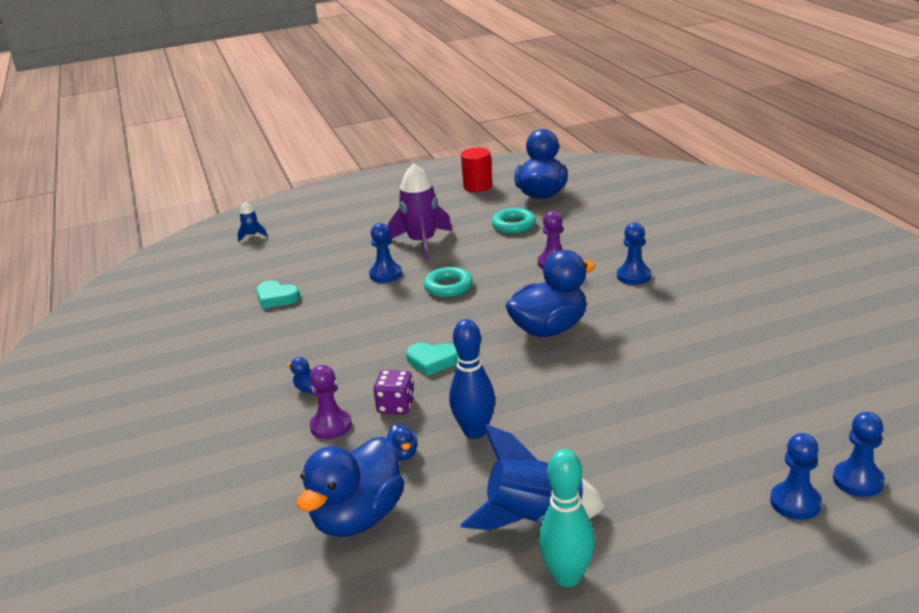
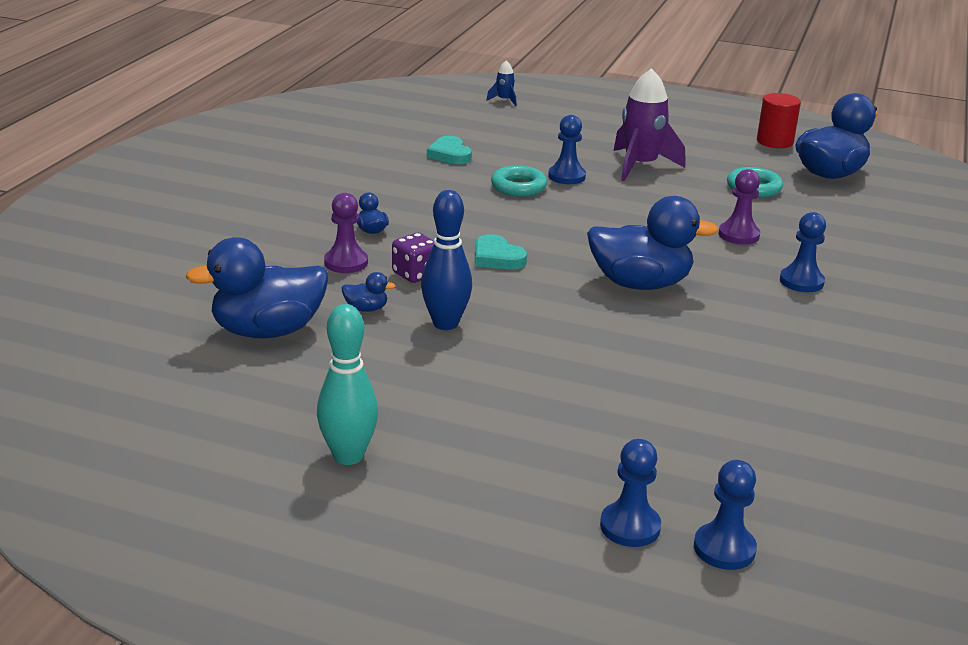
camera: 35 degrees right, 0 degrees up
blue duck [385,424,418,460] -> blue duck turned 105 degrees counterclockwise [342,272,396,312]
turquoise ring [423,267,473,297] -> turquoise ring moved to [491,165,547,197]
blue rocket [460,424,606,530] -> none

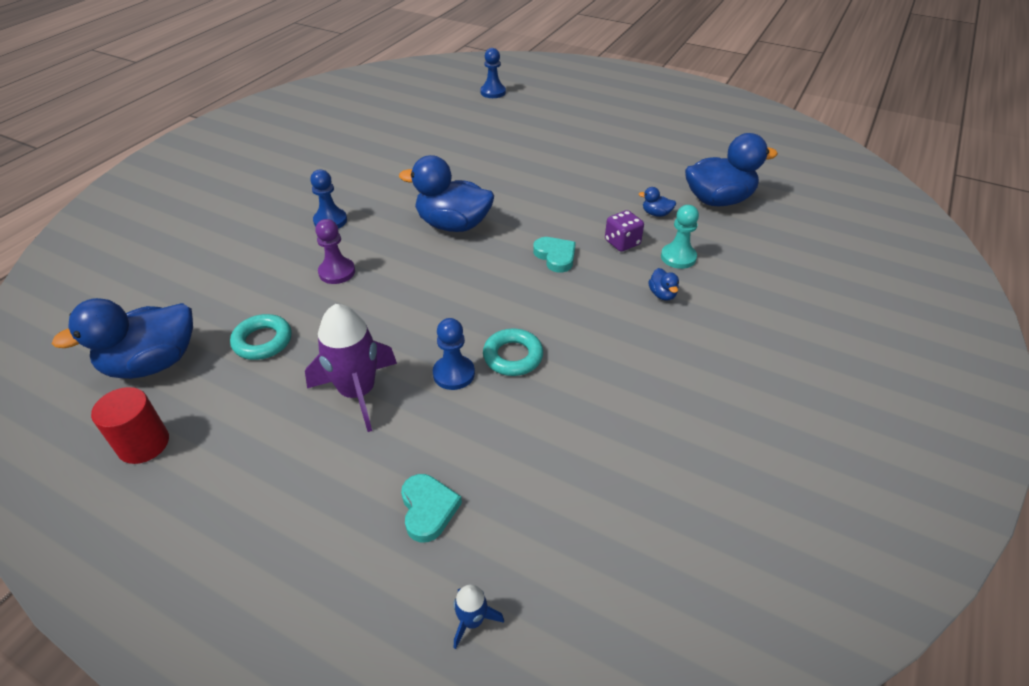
camera: 170 degrees left, 15 degrees up
turquoise bowling pin [317,304,378,465] -> none
purple pawn [324,193,368,273] -> turquoise pawn [661,205,699,269]
blue bowling pin [421,190,472,330] -> none
turquoise heart [427,136,472,164] -> turquoise heart moved to [401,474,462,543]
blue pawn [600,439,661,547] -> none

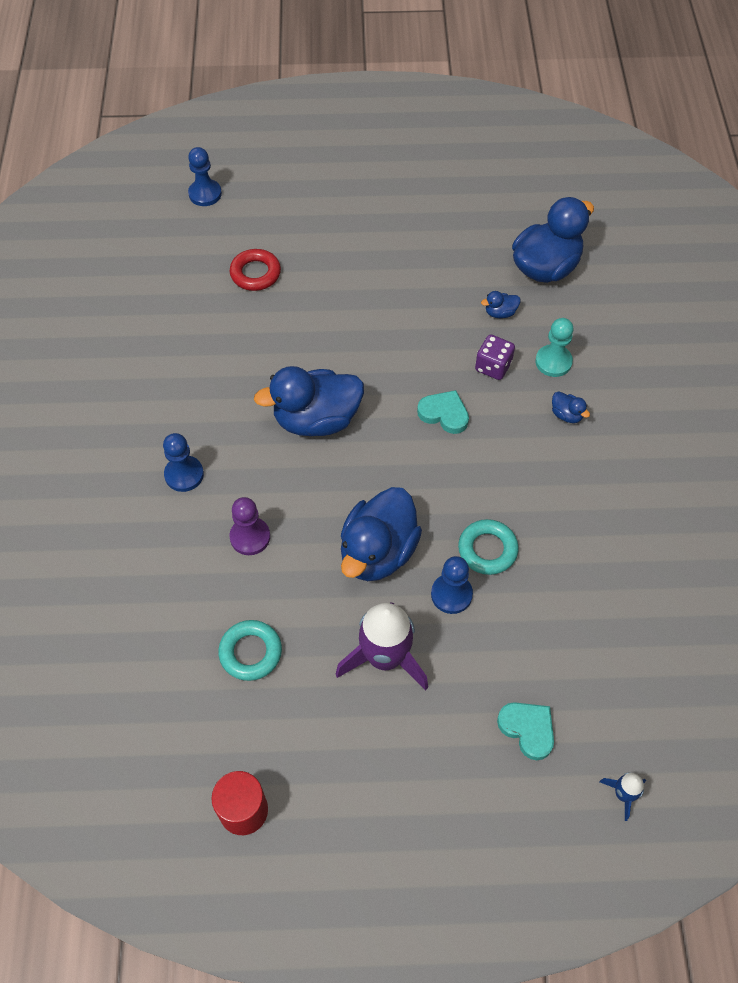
camera: 30 degrees left, 15 degrees up
blue duck [52,298,193,379] -> blue duck moved to [341,487,422,581]
none -> red ring [230,249,281,291]

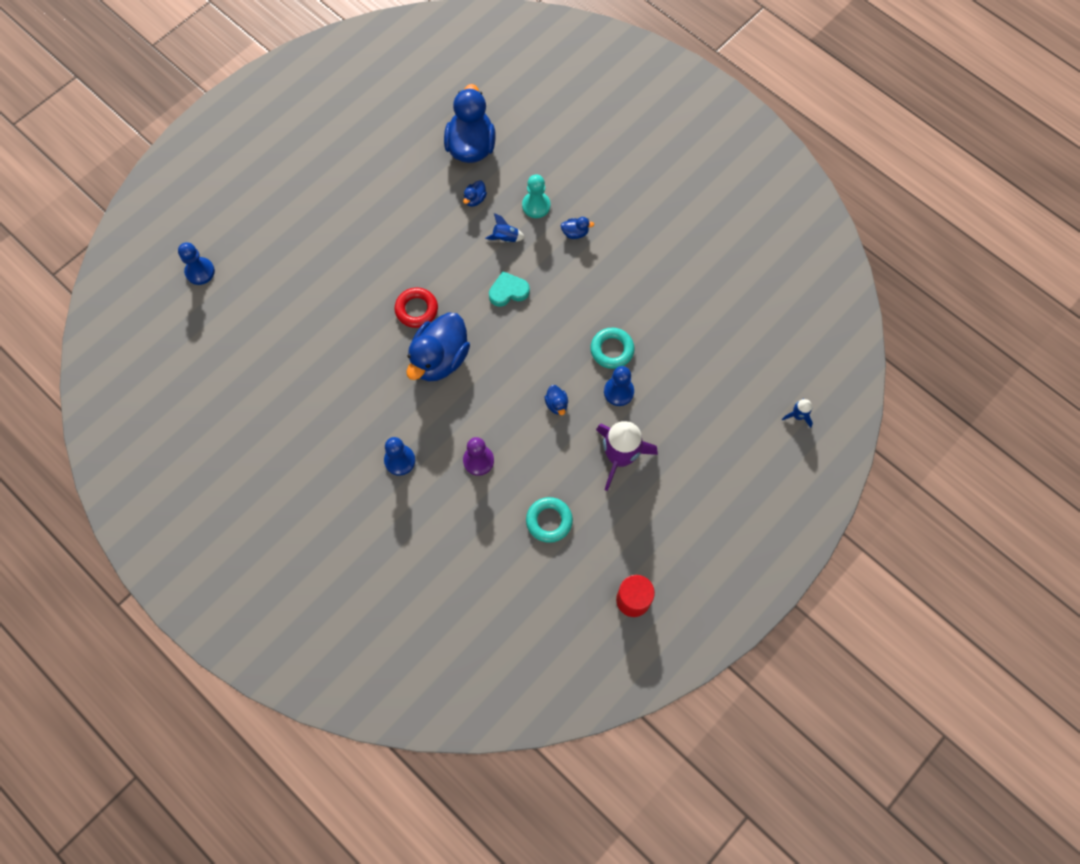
camera: 45 degrees left, 10 degrees up
red ring [230,249,281,291] -> red ring moved to [394,288,438,328]
blue duck [341,487,422,581] -> blue duck [545,385,568,415], size x0.41
purple dice [475,334,515,380] -> blue rocket [485,213,525,242]
turquoise heart [497,702,554,761] -> none

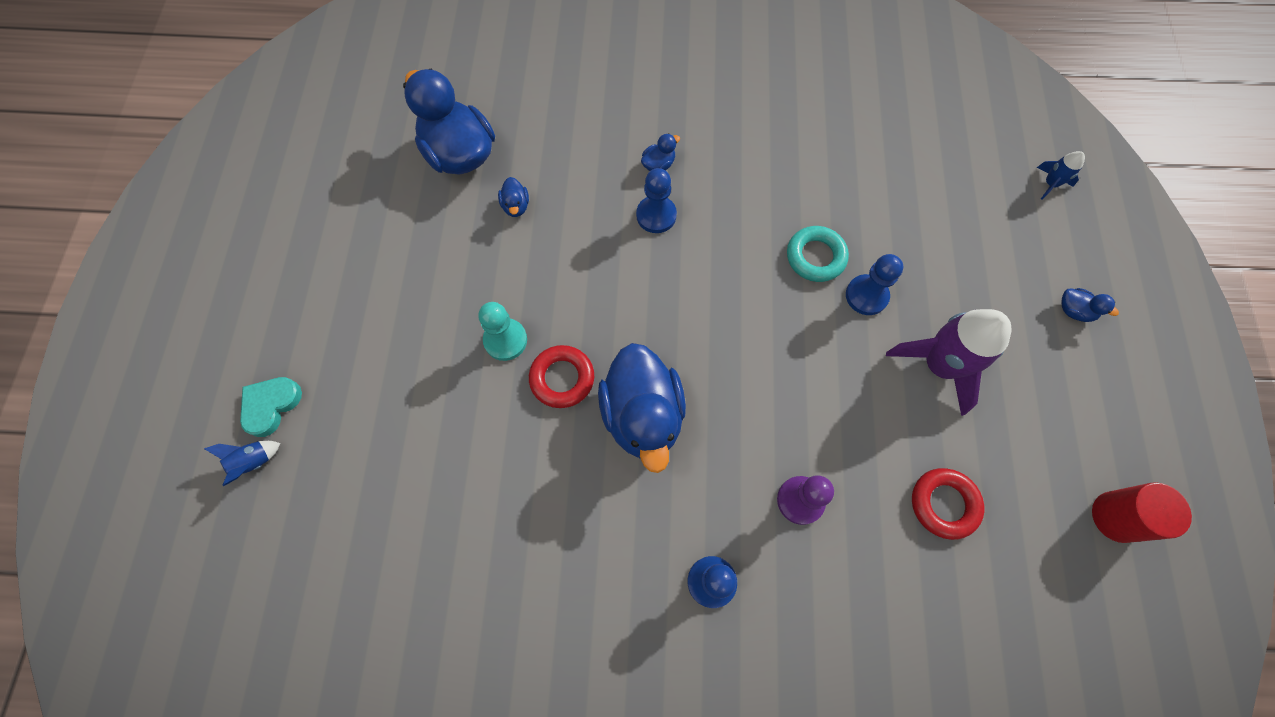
camera: 40 degrees left, 0 degrees up
blue pawn [178,242,215,285] -> blue pawn moved to [636,168,677,233]
blue rocket [485,213,525,242] -> blue rocket moved to [204,441,280,486]
turquoise heart [489,271,530,307] -> turquoise heart moved to [240,377,302,437]
turquoise pawn [522,175,550,218] -> turquoise pawn moved to [478,302,527,361]
turquoise ring [526,497,573,543] -> red ring [912,468,984,540]
blue duck [545,385,568,415] -> blue duck moved to [1062,288,1119,322]

